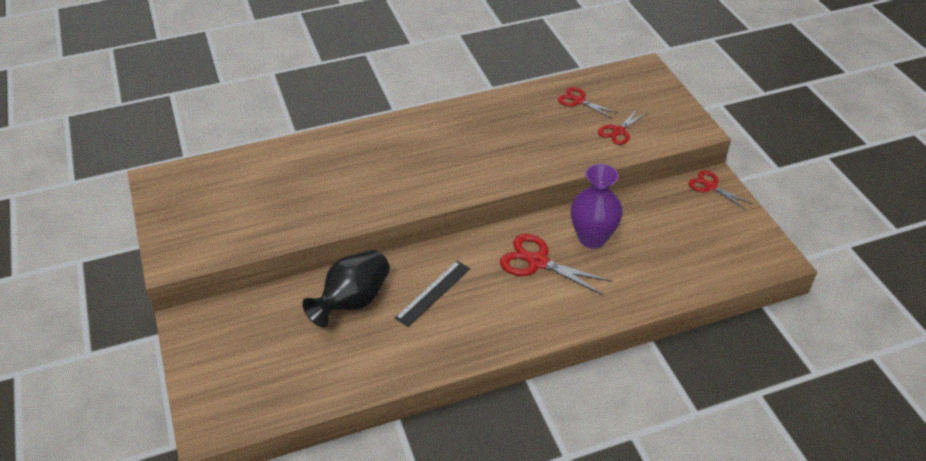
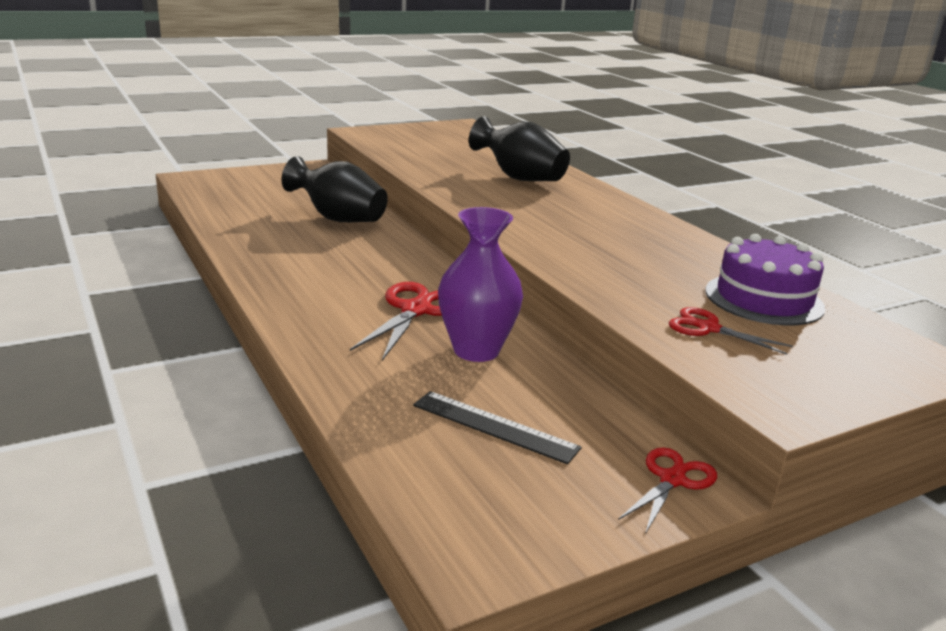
camera: 80 degrees right, 20 degrees down
black ruler [395,261,470,327] -> black ruler moved to [413,391,582,464]
red scissors [558,87,618,118] -> purple cake [705,234,825,325]
none -> black vase [469,116,570,181]

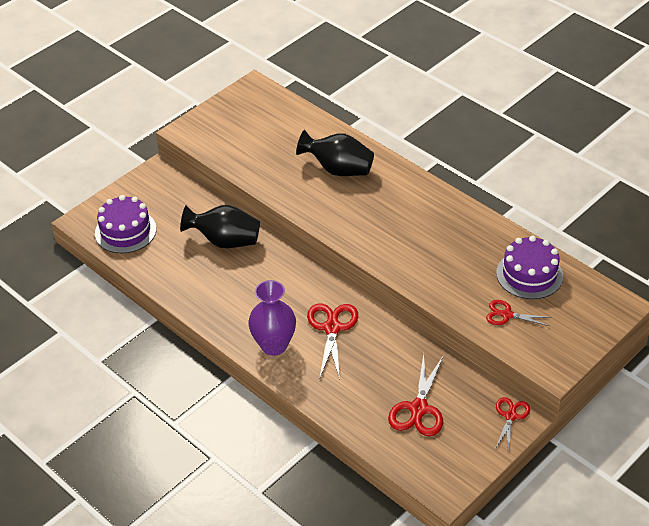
camera: 15 degrees left, 20 degrees up
black ruler [413,391,582,464] -> red scissors [388,354,443,436]
purple vase [438,207,523,362] -> purple vase moved to [248,280,296,356]
none -> purple cake [95,195,156,253]

